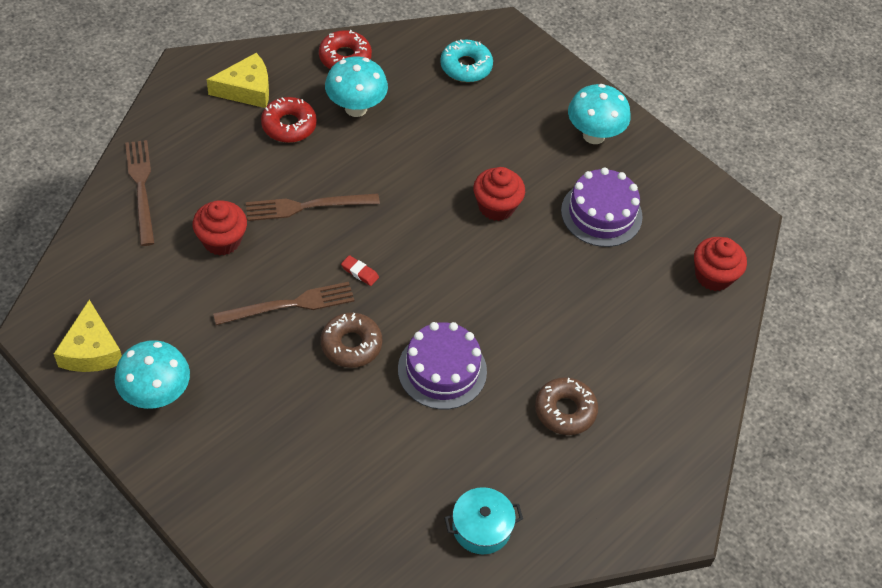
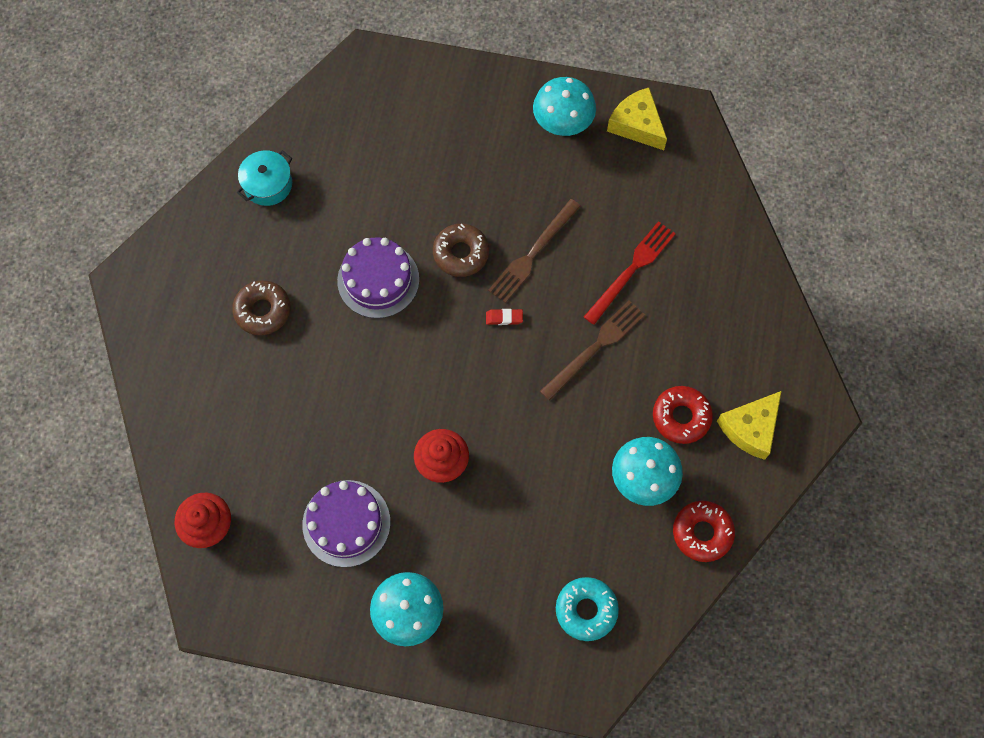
camera: 150 degrees right, 15 degrees up
brown fork [125,140,155,246] -> none
red cupcake [193,200,247,256] -> red fork [584,221,676,325]

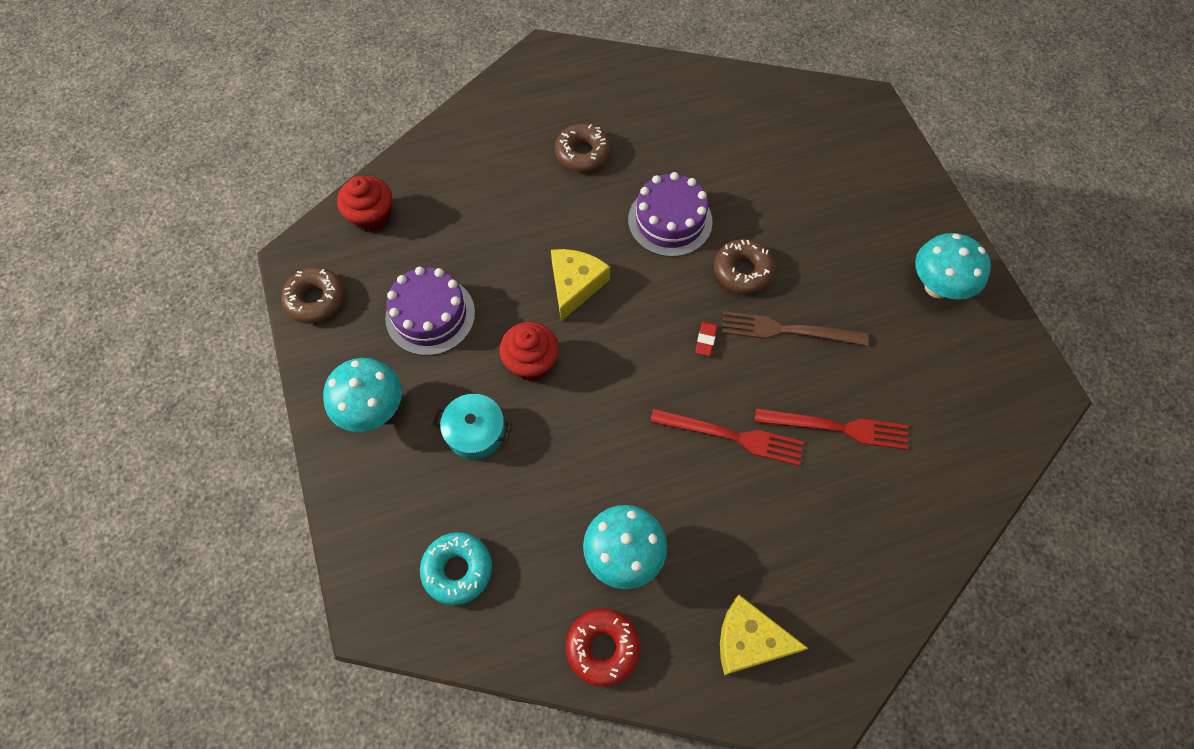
camera: 60 degrees right, 5 degrees down
turquoise pot [237,150,293,206] -> turquoise pot moved to [433,394,512,460]
red eraser [486,309,523,325] -> red eraser turned 45 degrees clockwise [695,321,717,356]
brown fork [540,300,645,401] -> red fork [650,409,804,466]
yellow cheese [607,88,667,150] -> yellow cheese moved to [551,249,610,321]
red donut [653,386,713,444] -> none
none -> brown donut [281,267,345,323]

